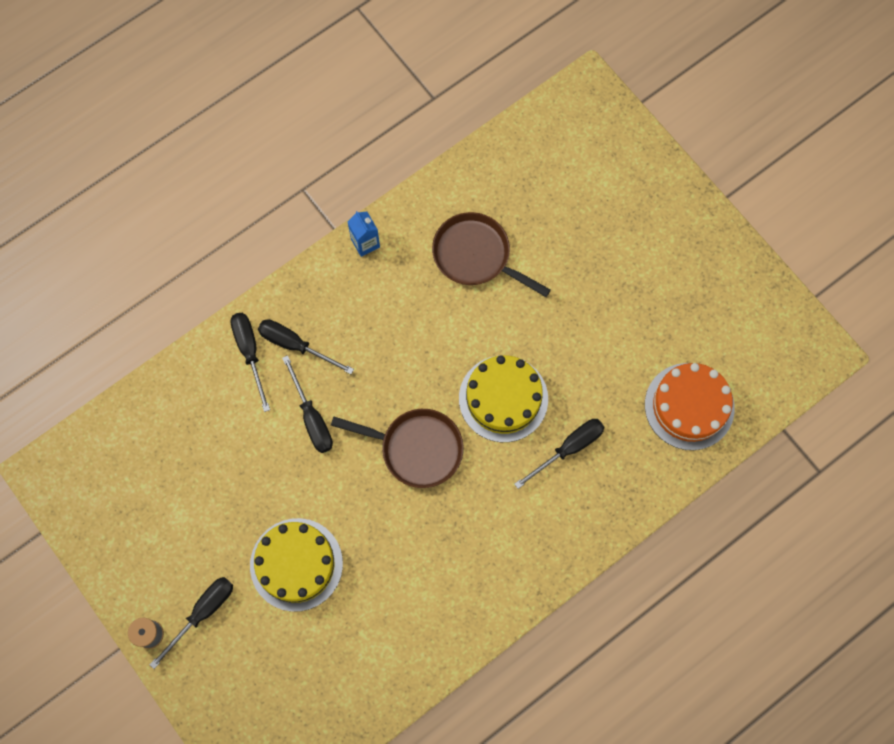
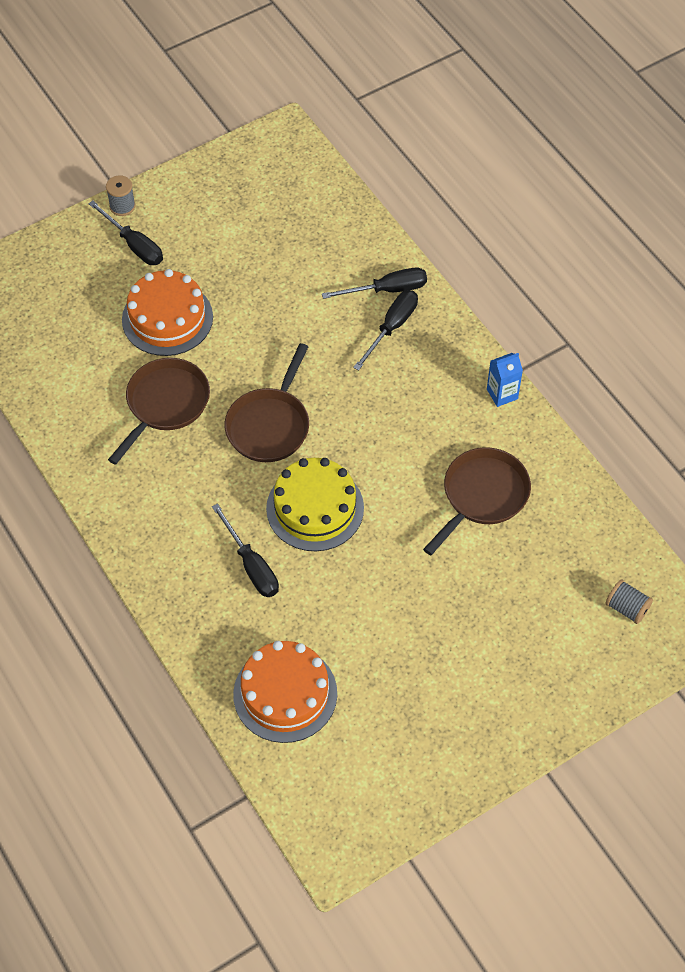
camera: 95 degrees right, 15 degrees down
yellow cake [250,518,343,612] -> orange cake [122,269,213,356]
black screwdriver [282,355,333,453] -> none
none -> brown pan [108,358,210,465]
none -> grey spool [605,579,653,624]

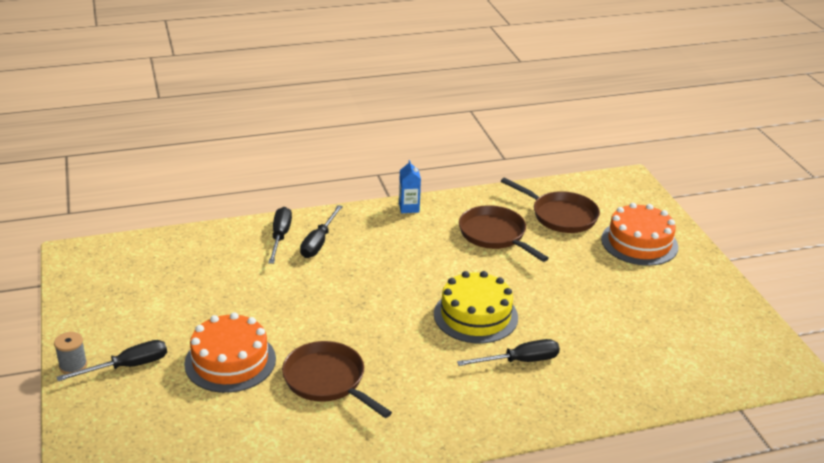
camera: 75 degrees left, 25 degrees down
brown pan [224,343,309,462] -> brown pan moved to [501,178,600,233]
orange cake [233,641,337,743] -> orange cake moved to [601,203,678,266]
black screwdriver [353,290,418,370] -> black screwdriver turned 120 degrees counterclockwise [300,205,343,258]
grey spool [605,579,653,624] -> none

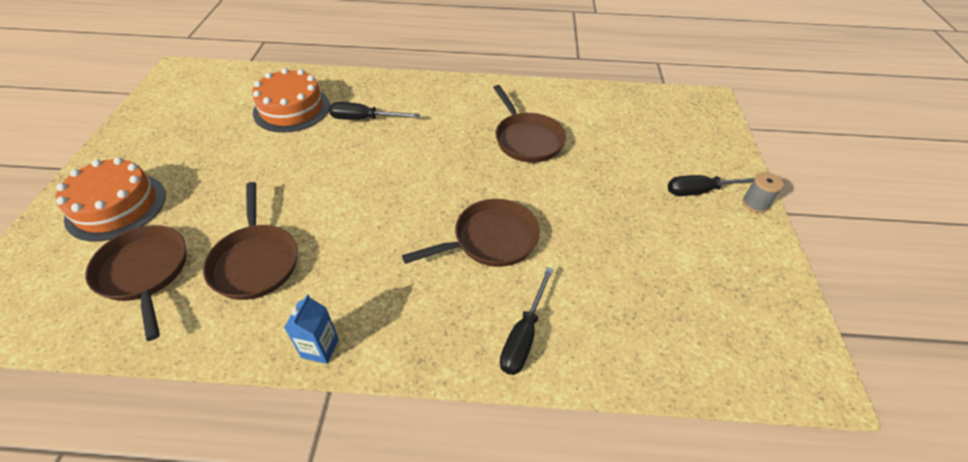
camera: 160 degrees left, 15 degrees up
orange cake [184,312,276,393] -> orange cake moved to [252,68,330,133]
black screwdriver [300,205,343,258] -> none
yellow cake [434,271,518,343] -> none
none -> brown pan [402,199,540,267]

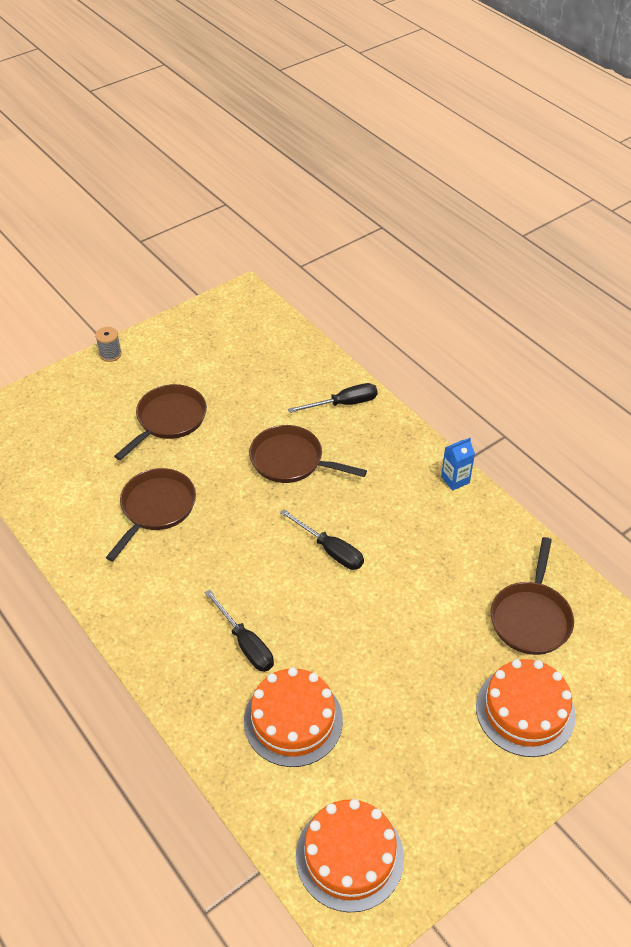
camera: 130 degrees left, 0 degrees up
brown pan [203,182,298,300] -> brown pan moved to [114,384,207,460]
black screwdriver [668,175,755,196] -> black screwdriver moved to [280,509,364,570]
none -> orange cake [296,799,404,913]

